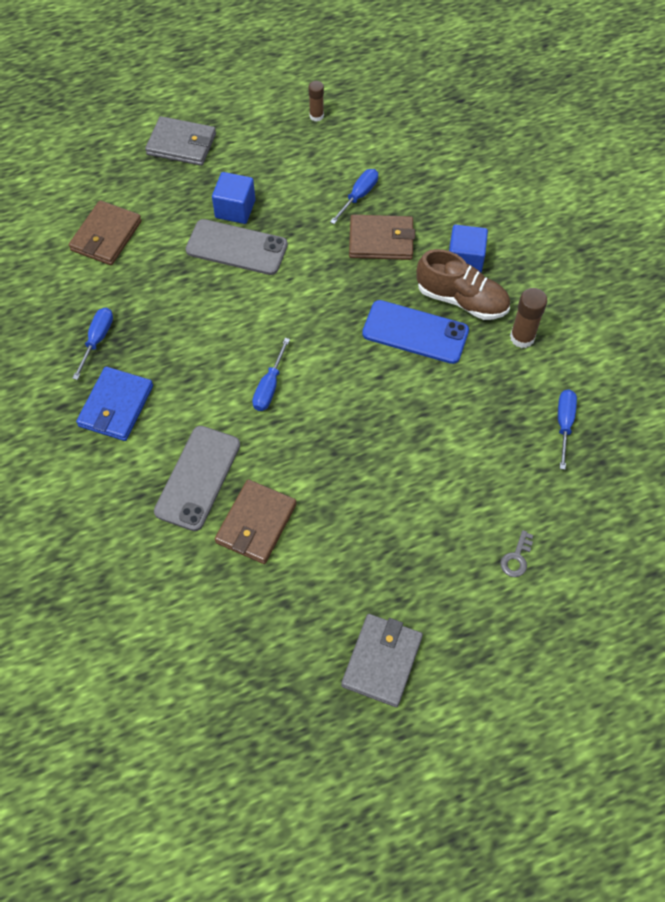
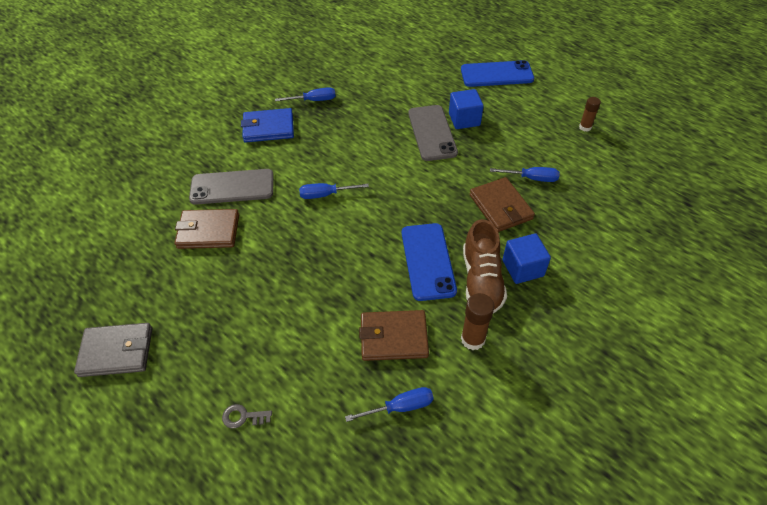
camera: 65 degrees right, 10 degrees down
brown wallet [69,200,142,265] -> brown wallet moved to [359,310,429,361]
grey wallet [145,116,216,166] -> blue phone [461,60,534,87]

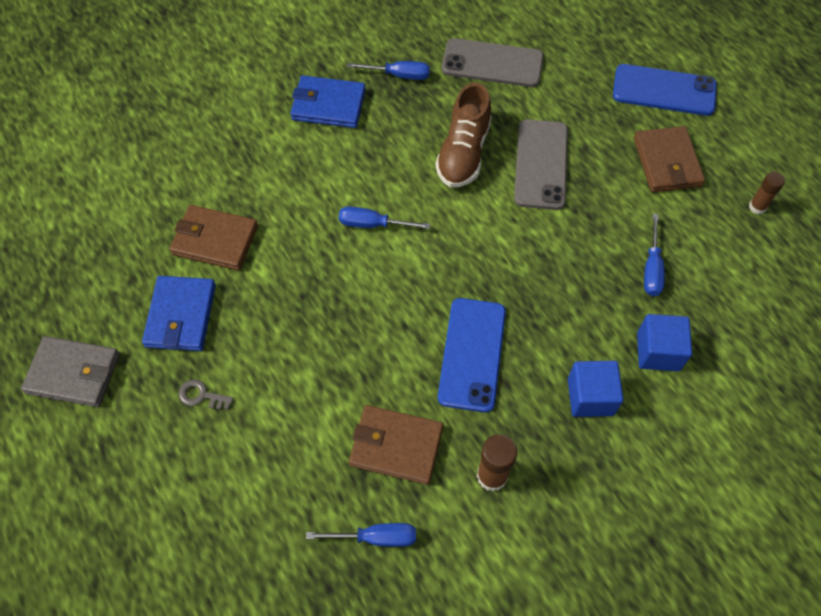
camera: 15 degrees right, 10 degrees up
grey phone [189,169,274,205] -> grey phone moved to [442,38,544,87]
grey key [222,404,272,428] -> grey key moved to [178,379,233,410]
blue cube [449,89,484,129] -> blue cube moved to [637,314,692,371]
brown shoe [463,219,507,313] -> brown shoe moved to [435,83,491,187]
brown wallet [470,177,535,232] -> brown wallet moved to [634,126,705,192]
blue screwdriver [490,167,560,182] -> blue screwdriver turned 75 degrees clockwise [644,214,665,296]
none -> blue wallet [142,276,216,351]

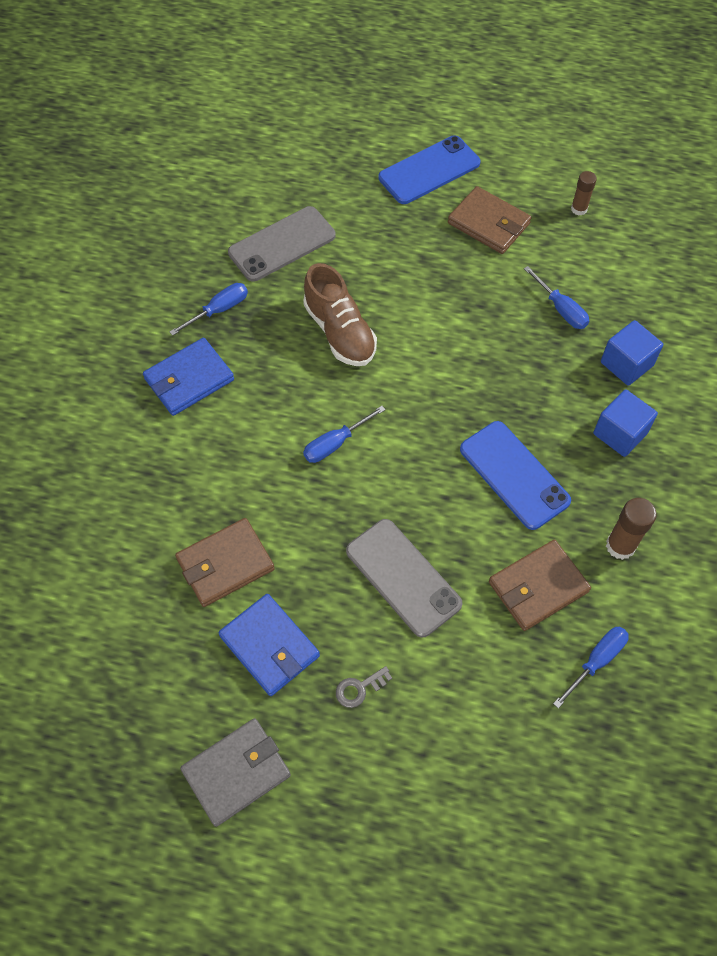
camera: 45 degrees left, 0 degrees up
grey phone [514,119,568,210] -> grey phone moved to [346,519,463,638]

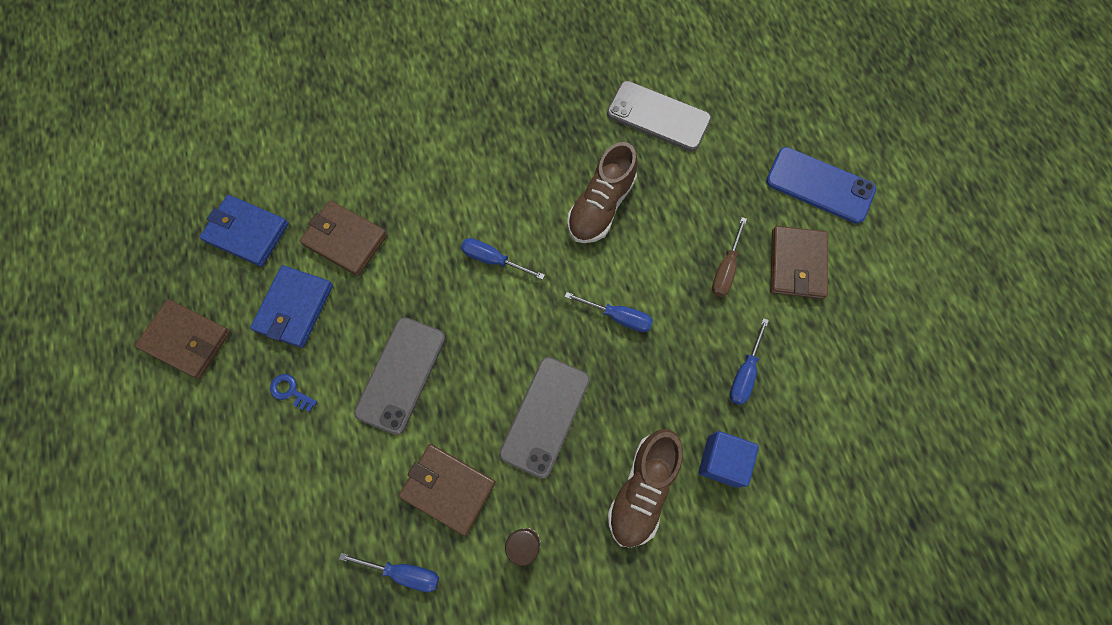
camera: 60 degrees right, 10 degrees up
blue wallet [143,338,234,416] -> blue wallet moved to [200,195,289,267]
blue screwdriver [170,283,248,336] -> blue screwdriver moved to [565,292,653,332]
grey wallet [180,718,291,827] -> brown wallet [135,299,231,379]
grey key [336,666,392,708] -> blue key [270,374,317,412]
blue phone [460,421,571,530] -> grey phone [499,357,590,478]
brown glue stick [571,171,597,216] -> none
blue cube [593,389,658,457] -> brown shoe [608,429,683,548]
none -> brown screwdriver [712,217,747,297]

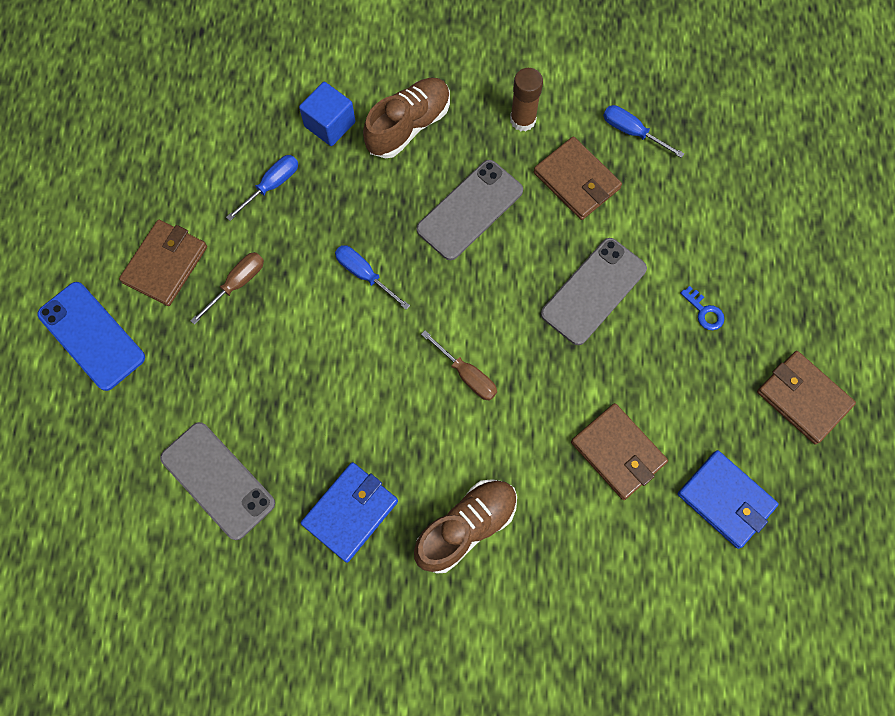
camera: 160 degrees left, 0 degrees up
blue wallet [250,265,333,348] -> blue wallet moved to [301,462,398,563]
blue screwdriver [461,238,545,280] -> brown screwdriver [421,330,497,400]
brown shoe [567,142,637,243] -> brown shoe moved to [414,479,517,574]

